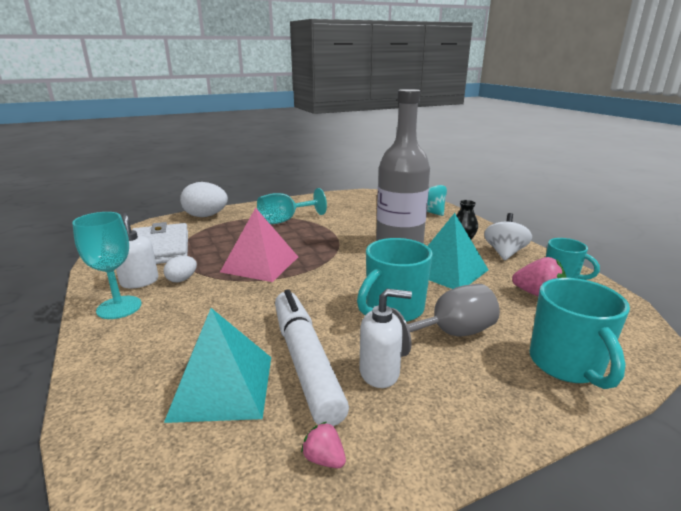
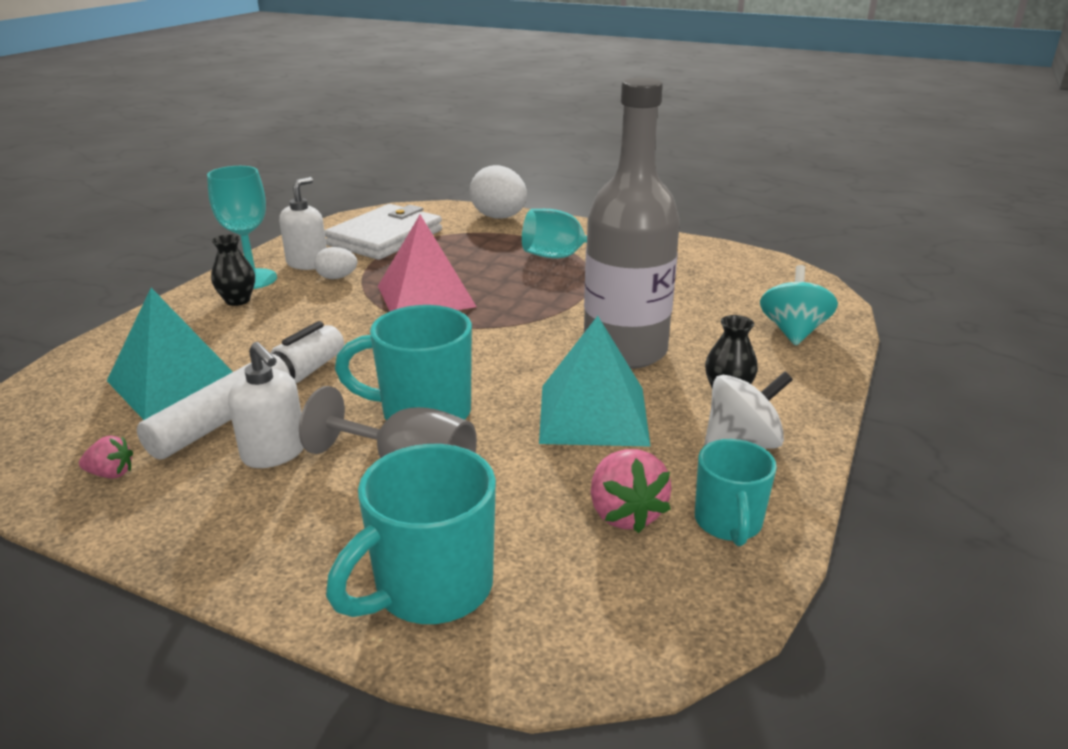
camera: 50 degrees right, 5 degrees up
pink strawberry [301,422,346,468] -> pink strawberry turned 90 degrees clockwise [79,435,133,479]
none -> black vase [211,235,255,306]

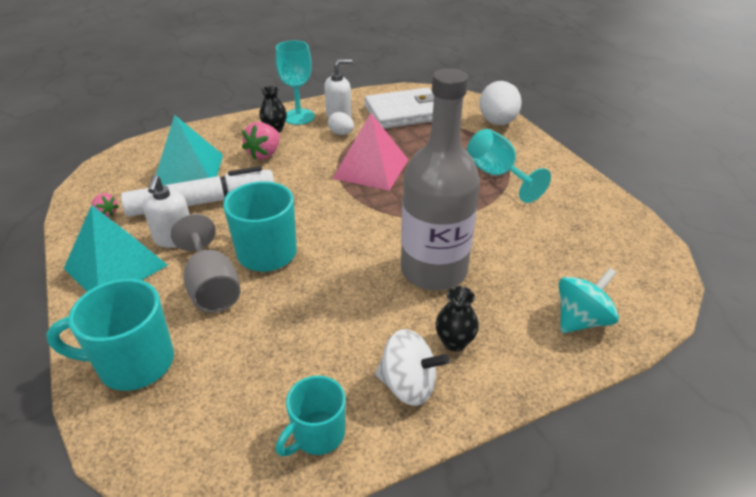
camera: 40 degrees right, 10 degrees up
turquoise pyramid [539,316,651,447] -> turquoise pyramid moved to [64,205,168,292]
pink strawberry [591,449,671,533] -> pink strawberry moved to [242,122,280,160]

